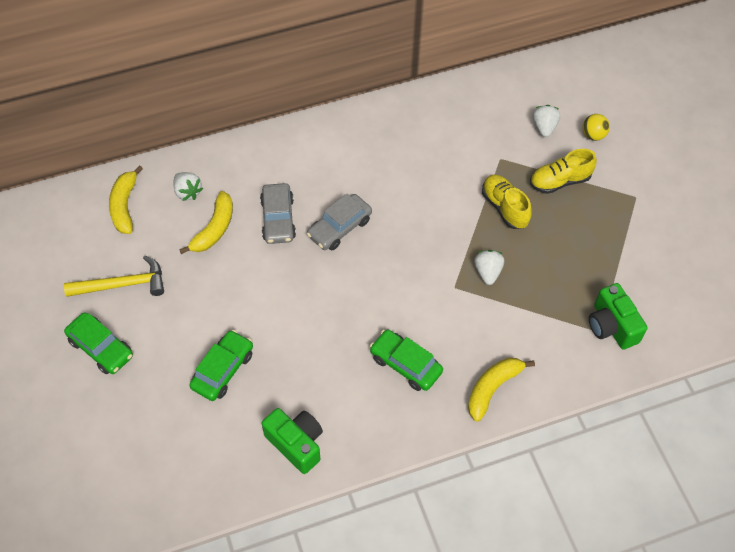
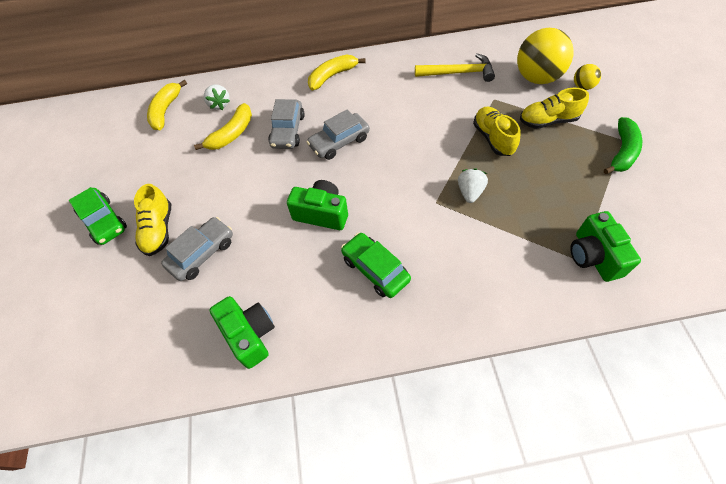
camera: 15 degrees right, 0 degrees up
yellow hammer [64,256,164,297] -> yellow hammer moved to [415,53,495,82]
green car [189,330,253,401] -> grey car [161,217,233,281]
yellow banana [468,358,535,422] -> yellow banana moved to [308,55,366,90]
white strawberry [533,105,560,137] -> yellow ball [517,28,574,84]
none -> yellow shoe [134,184,171,256]
none -> green camera [287,180,348,230]
none -> green banana [604,117,642,174]

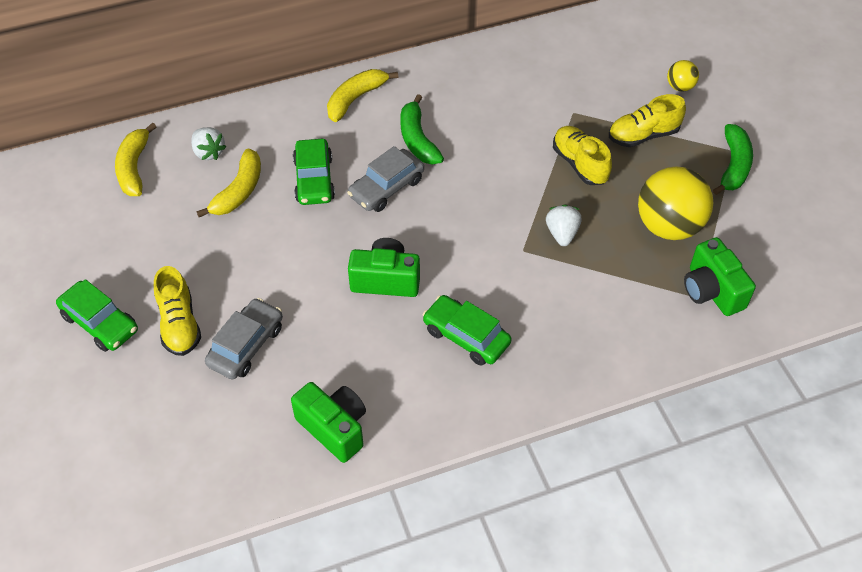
camera: 15 degrees left, 5 degrees down
grey car [268,99,305,149] -> green car [293,139,335,205]
yellow hammer [415,53,495,82] -> none
yellow ball [517,28,574,84] -> yellow ball moved to [638,166,714,240]
none -> green banana [400,94,444,164]

